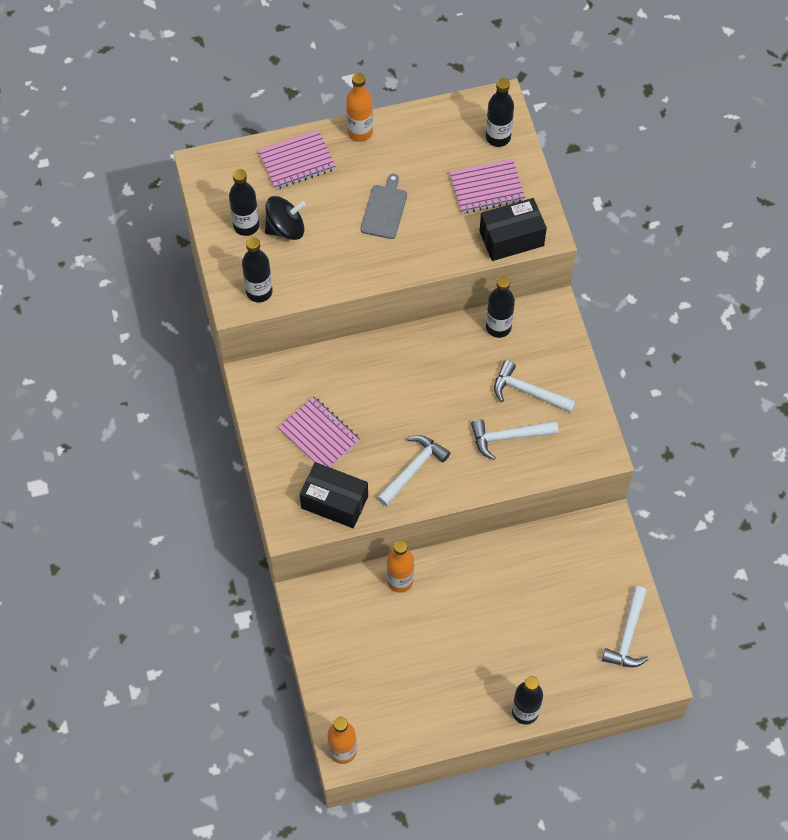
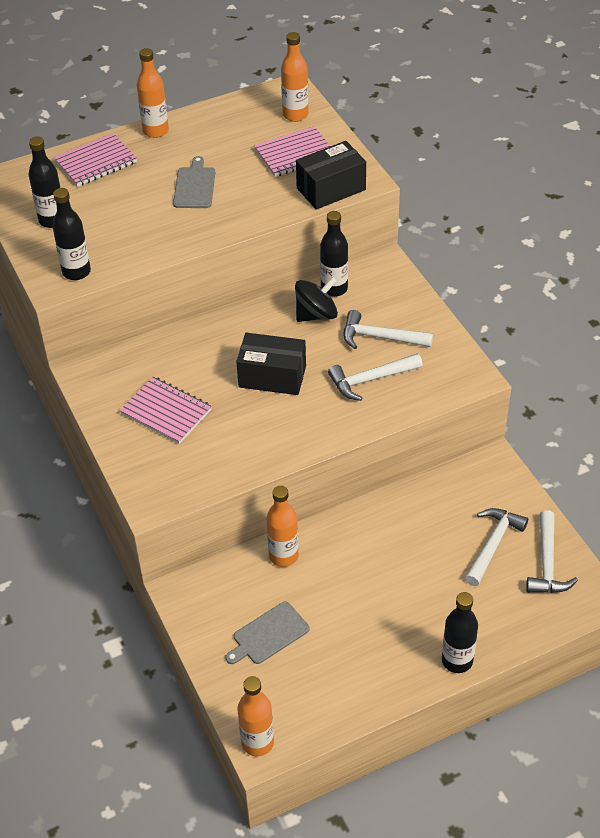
camera: 10 degrees left, 15 degrees down
black spinning top [265,196,306,240] -> black spinning top moved to [295,277,338,322]
black box [300,462,368,528] -> black box moved to [236,333,306,395]
white hammer [377,435,450,506] -> white hammer moved to [465,508,528,586]
black bottle [486,78,514,147] -> orange bottle [281,32,308,122]
none -> grey cutting board [225,601,310,664]

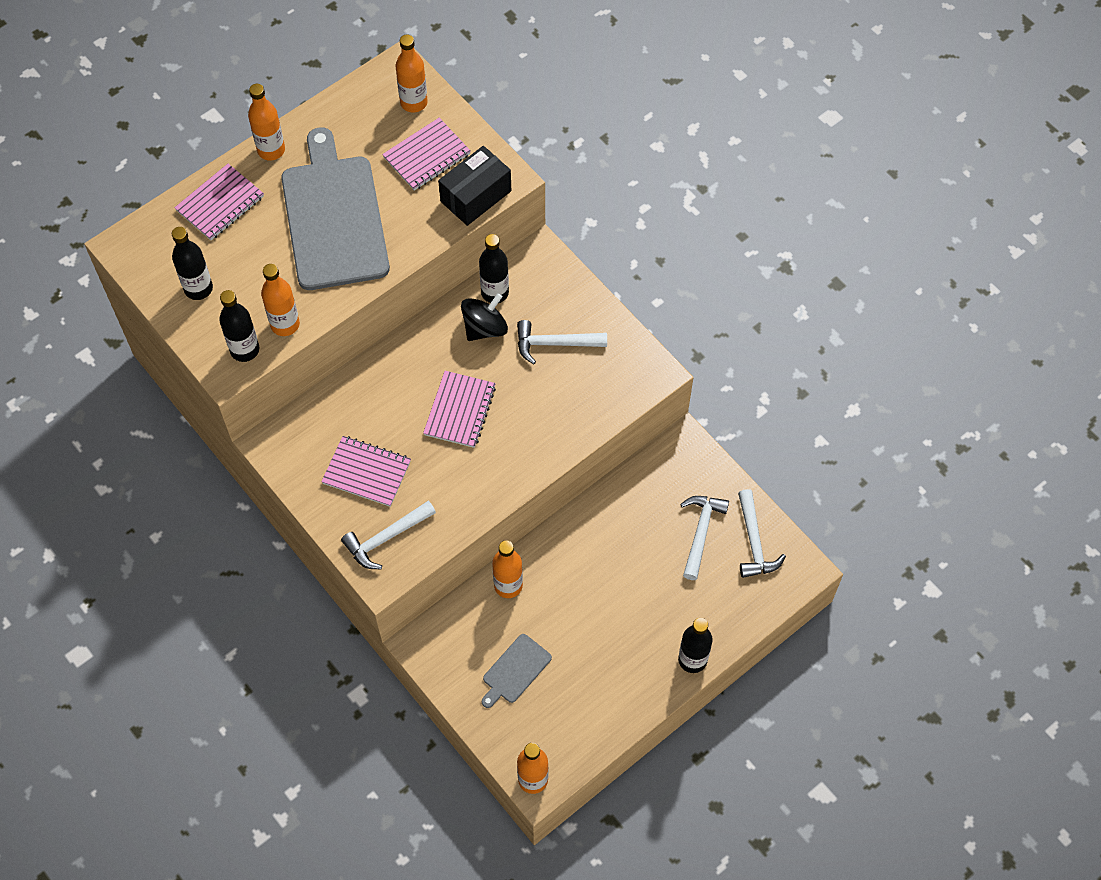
camera: 15 degrees left, 15 degrees up
grey cutting board [173,156,215,208] -> grey cutting board [281,127,390,290], size x2.28
black box [236,333,306,395] -> pink notebook [423,371,496,448]
white hammer [328,353,423,401] -> white hammer moved to [341,501,436,569]
none -> orange bottle [261,264,300,336]

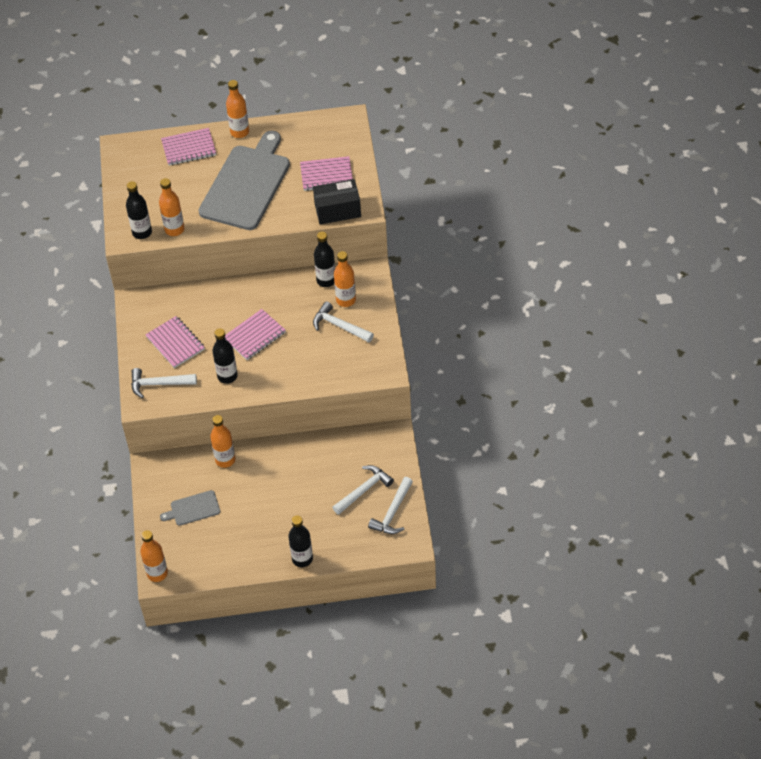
camera: 35 degrees right, 10 degrees down
black bottle [172,227,213,300] -> black bottle moved to [212,328,238,384]
orange bottle [395,35,428,113] -> orange bottle moved to [334,251,356,307]
black spinning top [461,293,508,341] -> none

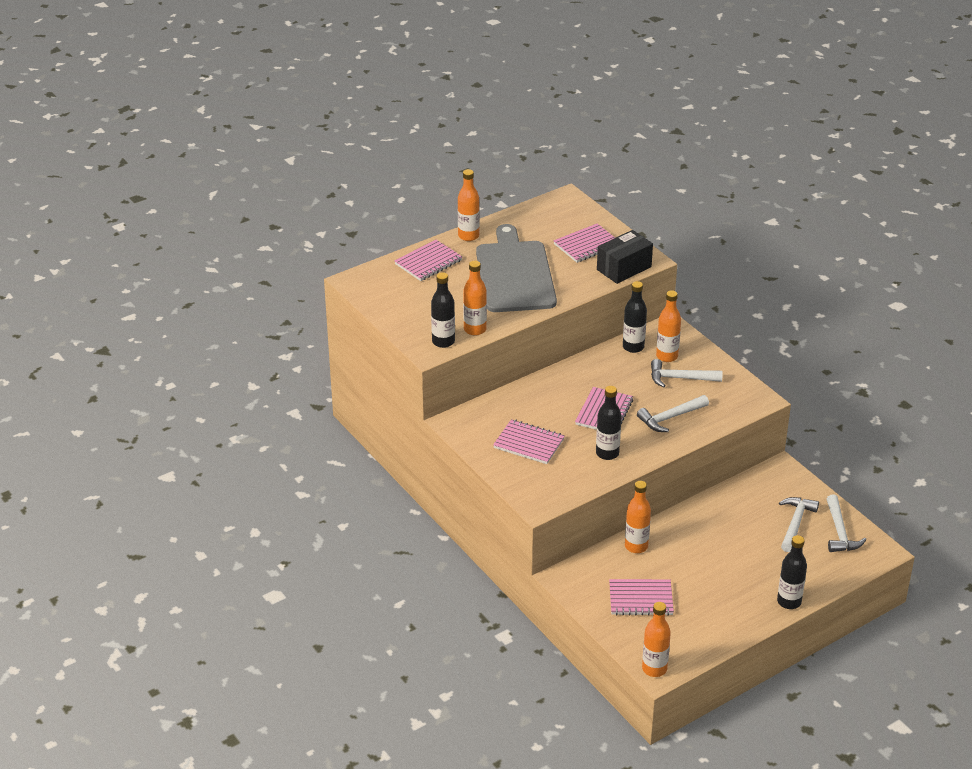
camera: 30 degrees left, 15 degrees down
white hammer [131,368,197,398] -> white hammer moved to [637,395,709,432]
grey cutting board [160,490,220,526] -> pink notebook [609,579,674,616]

